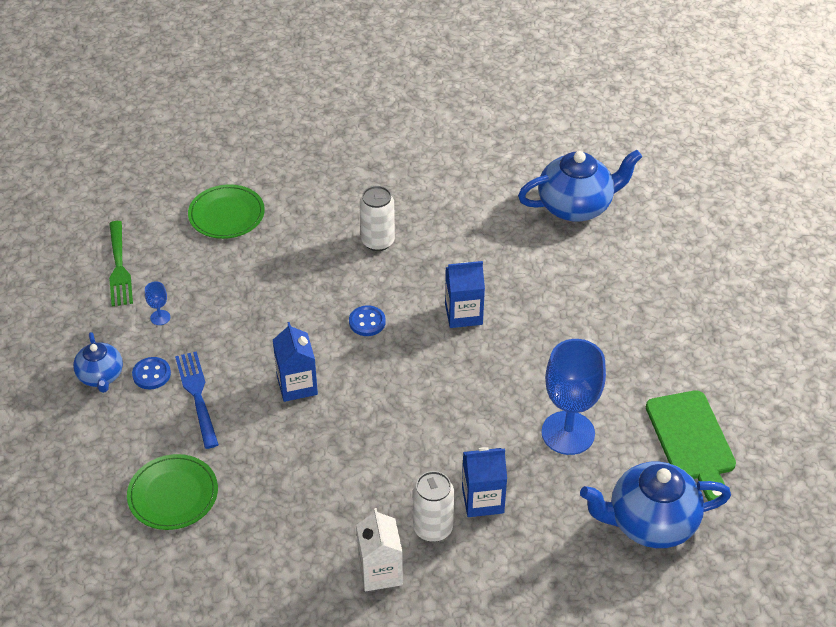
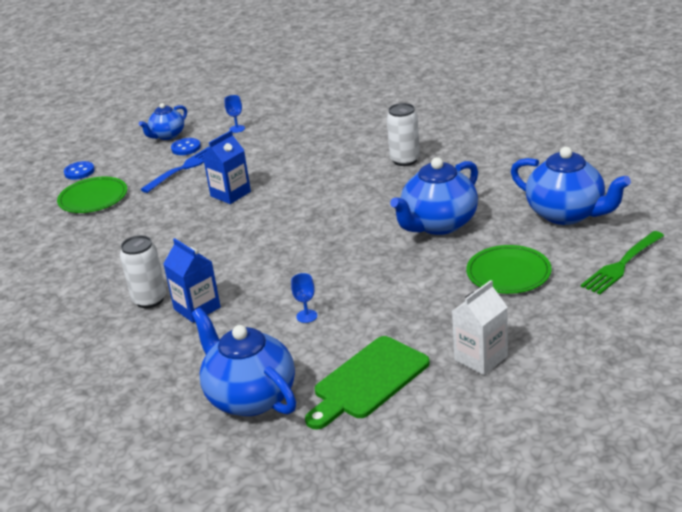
camera: 60 degrees right, 15 degrees down
green fork [109,221,133,307] -> green fork moved to [581,231,664,294]
green plate [188,184,265,239] -> green plate moved to [466,245,552,294]
blue button [349,305,386,336] -> blue button moved to [64,161,95,180]
white carton [356,508,403,592] -> white carton moved to [452,280,508,375]
blue carton [445,261,485,328] -> none
blue goblet [541,339,606,455] -> blue goblet [291,273,317,323], size x0.40
none -> blue teapot [390,157,478,235]

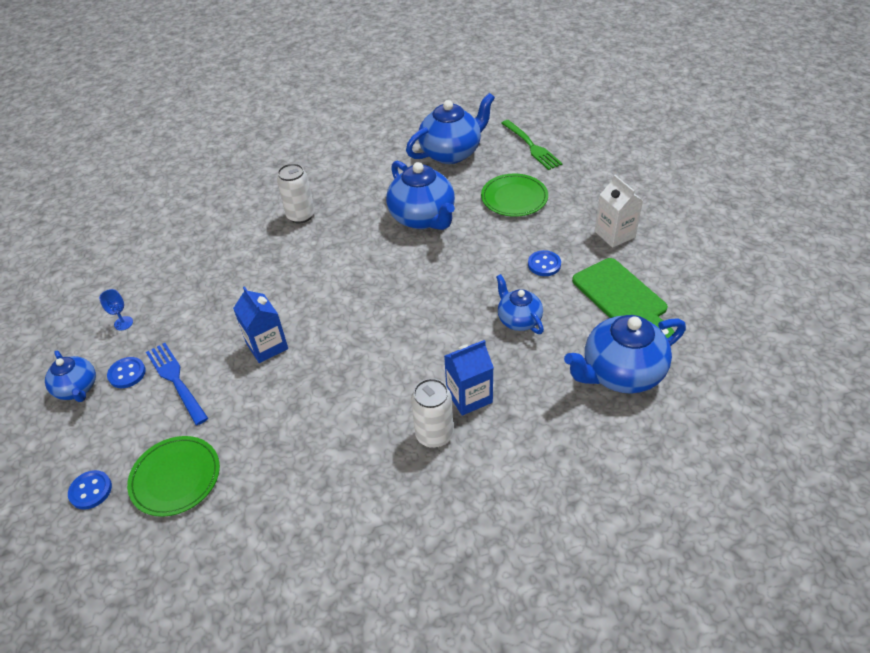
camera: 75 degrees left, 15 degrees up
blue goblet [291,273,317,323] -> blue teapot [496,274,544,334]
none -> blue button [528,250,561,276]

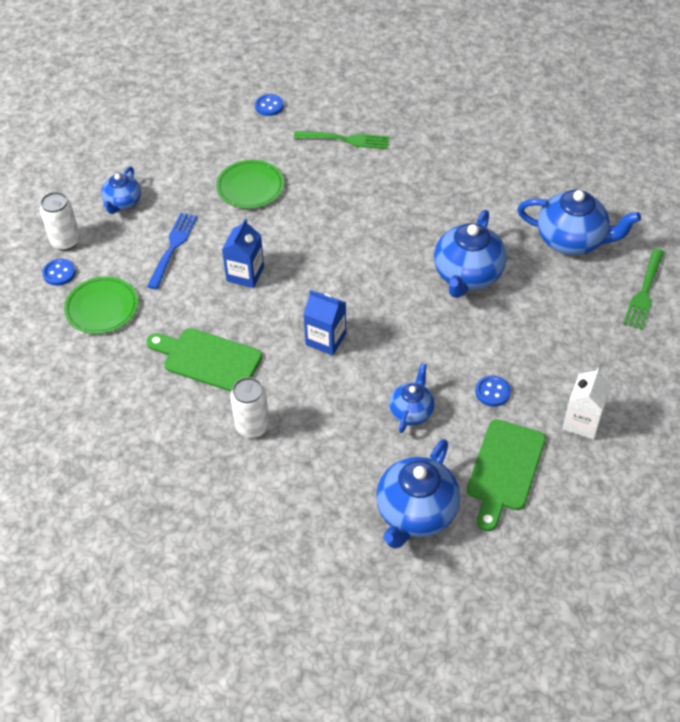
camera: 50 degrees right, 5 degrees up
blue goblet [99,289,133,330] -> none
blue button [107,357,146,388] -> blue button moved to [255,94,284,116]
white can [277,163,315,223] -> white can moved to [40,192,80,251]
blue carton [444,340,494,416] -> blue carton moved to [303,290,346,355]
green plate [481,174,548,217] -> green plate moved to [216,160,284,209]
blue teapot [564,315,686,394] -> blue teapot turned 90 degrees counterclockwise [376,439,460,549]
none -> green cutting board [146,328,262,392]
none -> green fork [294,131,389,149]

